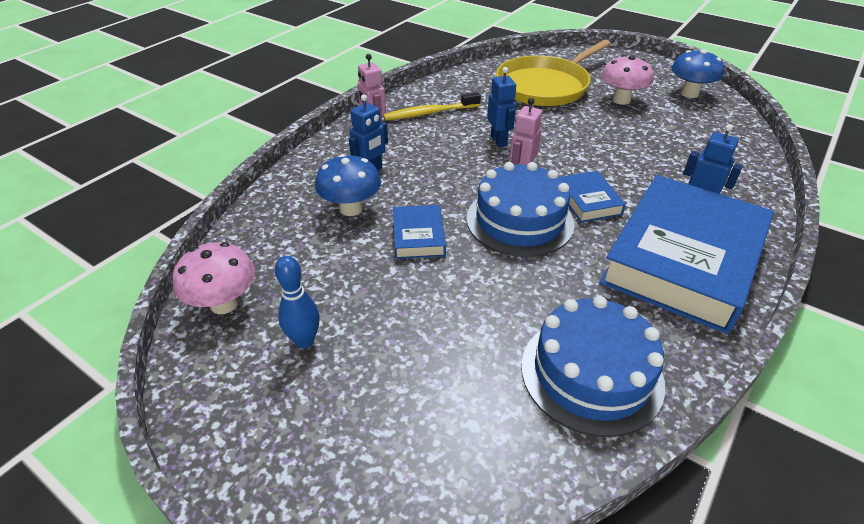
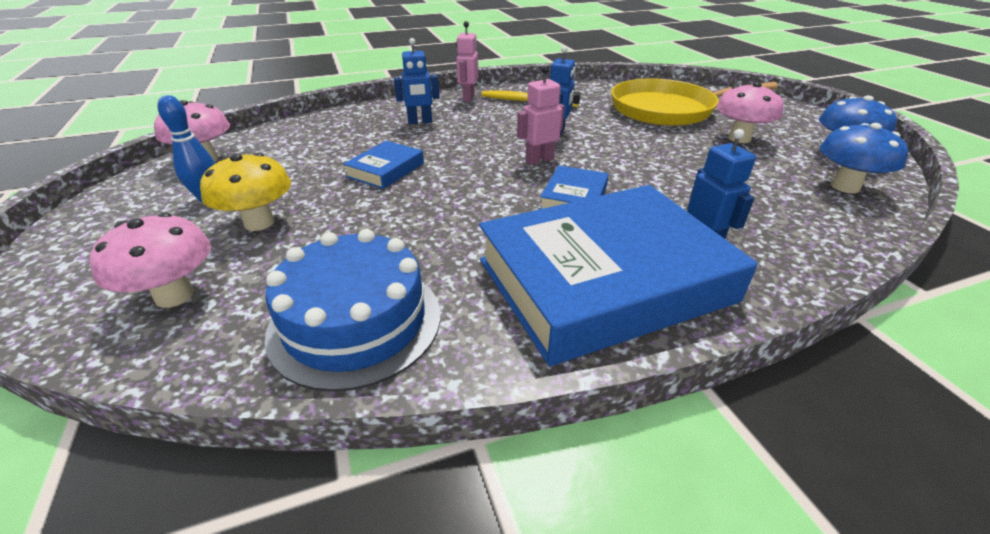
camera: 35 degrees right, 5 degrees down
blue mushroom [315,154,381,216] -> blue mushroom moved to [820,123,908,193]
blue cake [466,162,575,257] -> none
none -> pink mushroom [90,213,211,308]
none -> yellow mushroom [200,153,291,231]

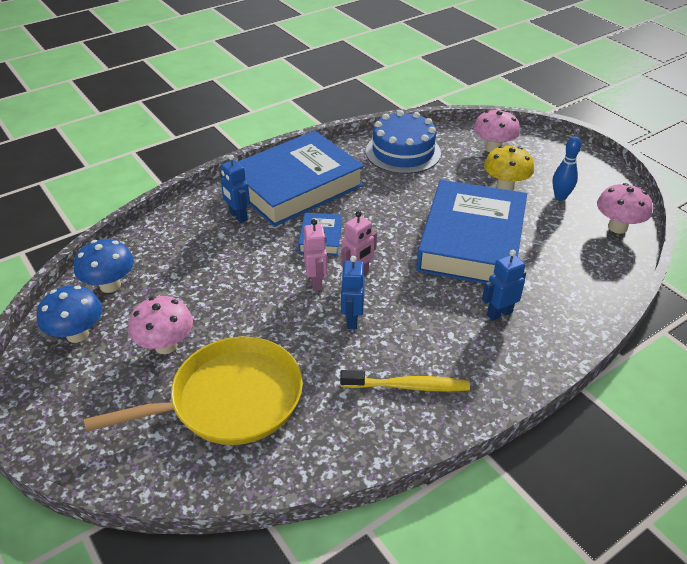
camera: 165 degrees right, 5 degrees up
blue book [343,141,424,189] -> blue book [416,180,527,284], size x2.35
pink robot [456,21,478,102] -> pink robot moved to [303,219,327,291]

